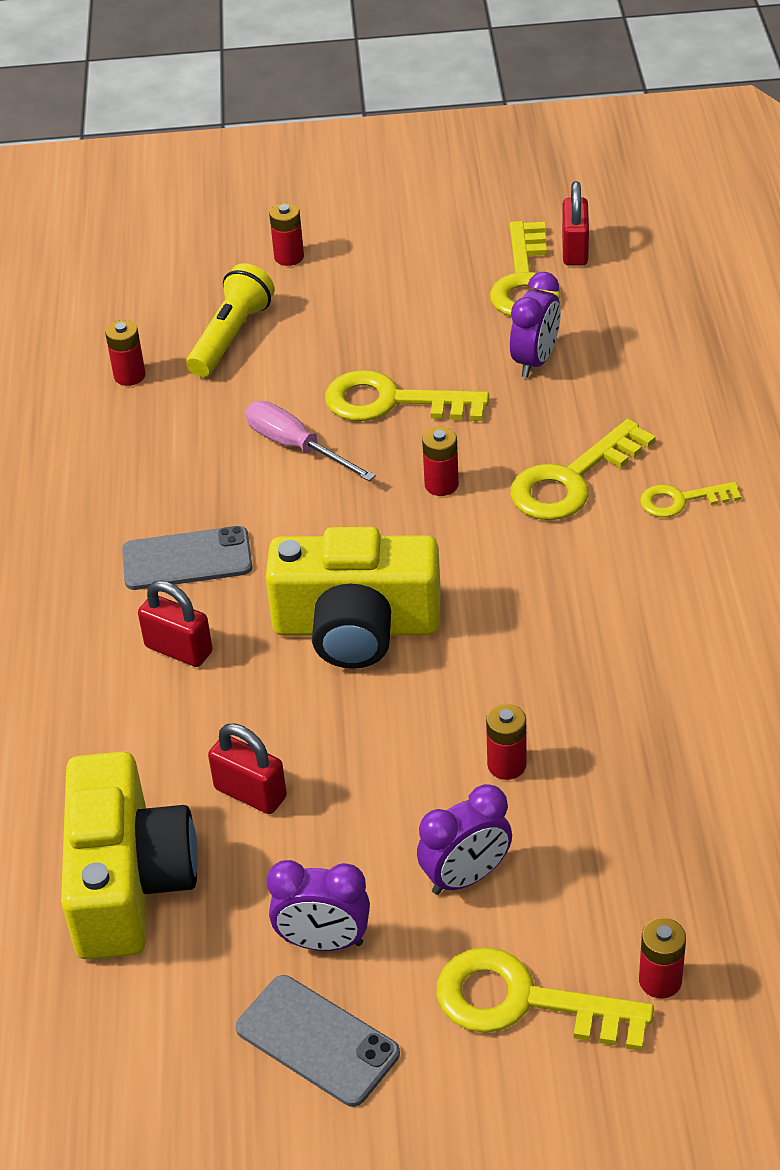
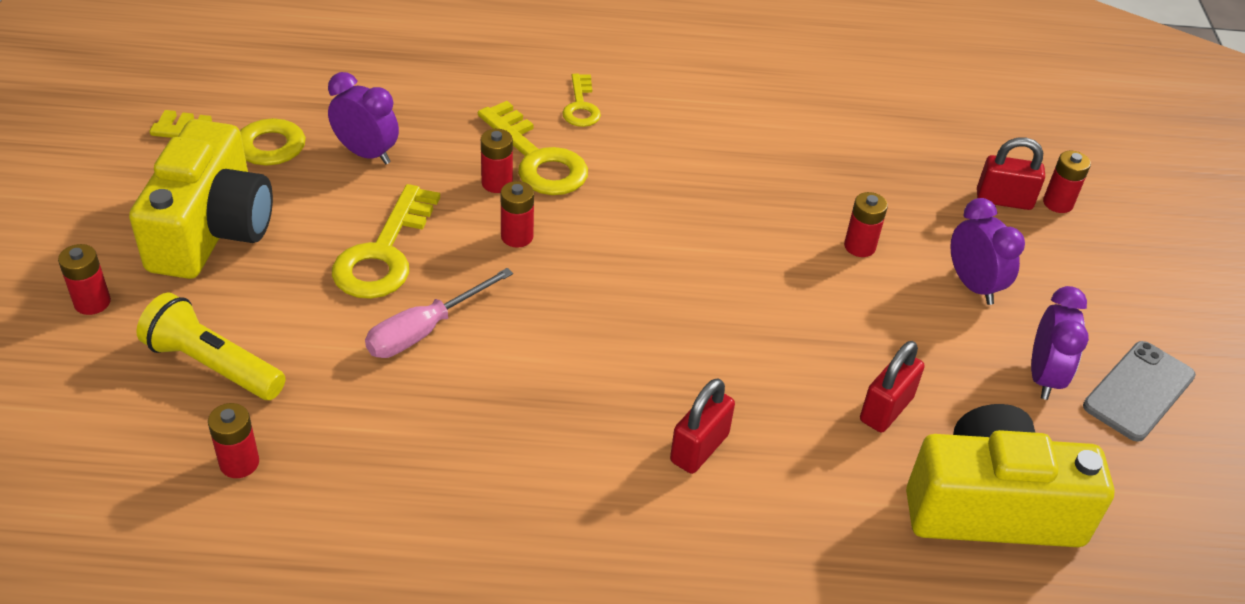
camera: 90 degrees left, 0 degrees up
grey phone [122,526,252,590] -> none
yellow camera [266,527,441,669] -> yellow camera moved to [129,119,273,279]
yellow key [436,947,654,1051] -> none
red padlock [562,181,589,266] -> red padlock moved to [977,137,1045,210]
none -> red battery [481,129,513,193]

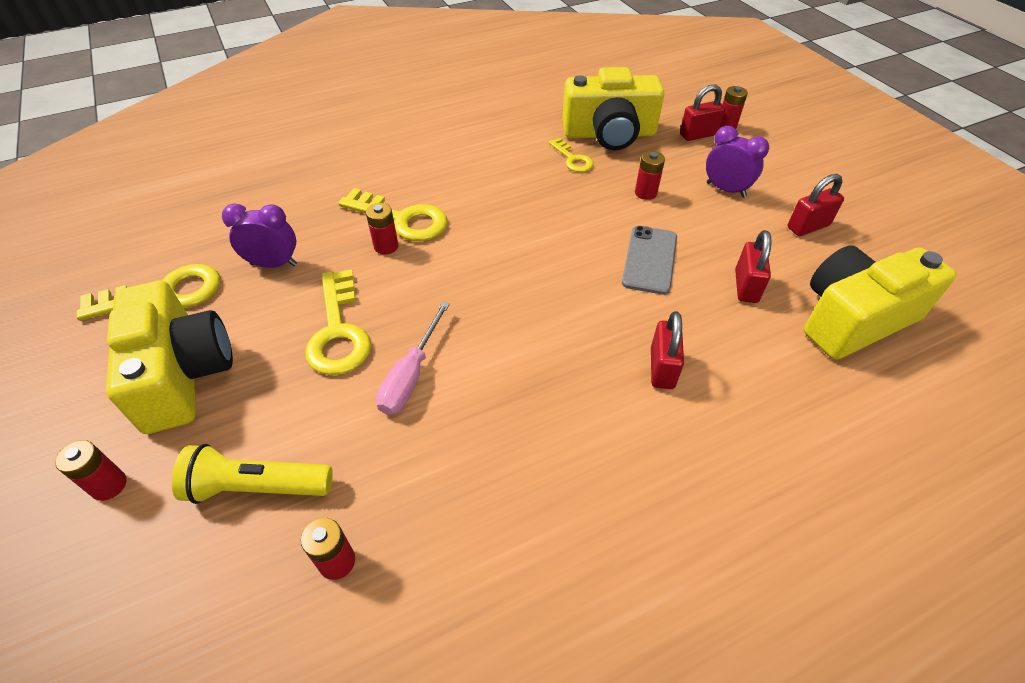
camera: 25 degrees left, 5 degrees up
red battery [501,181,534,248] -> none
yellow key [562,74,601,127] -> yellow key moved to [548,138,594,172]
purple clock [1031,286,1089,400] -> red padlock [788,174,844,236]
grey phone [1083,341,1196,442] -> grey phone moved to [622,226,677,295]
none -> yellow camera [562,67,665,150]

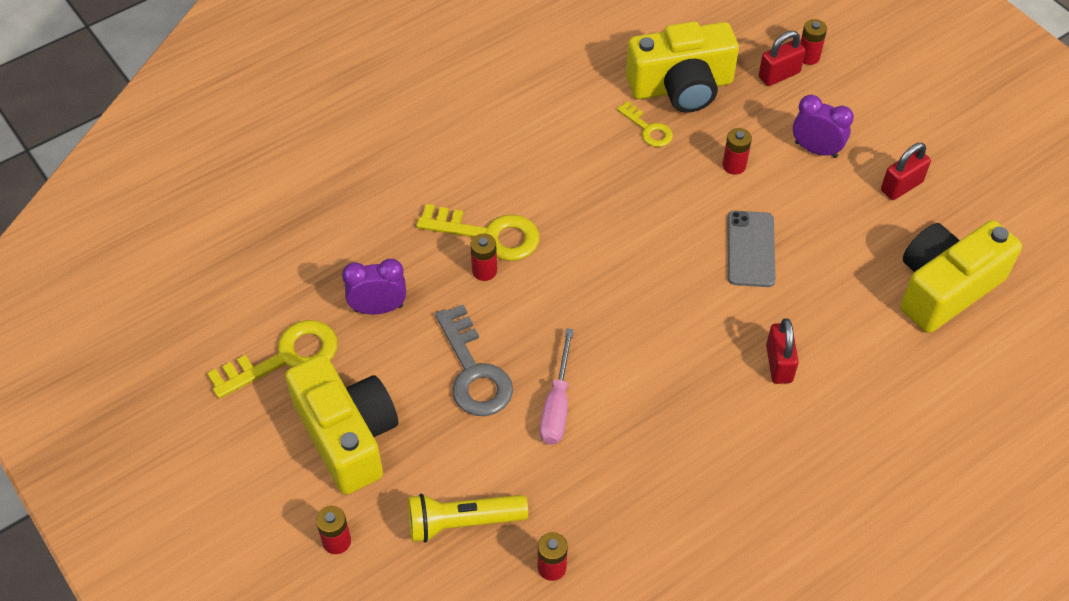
camera: 10 degrees left, 5 degrees up
yellow key [305,269,371,375] -> grey key [435,305,513,416]
red padlock [735,230,771,303] -> none

